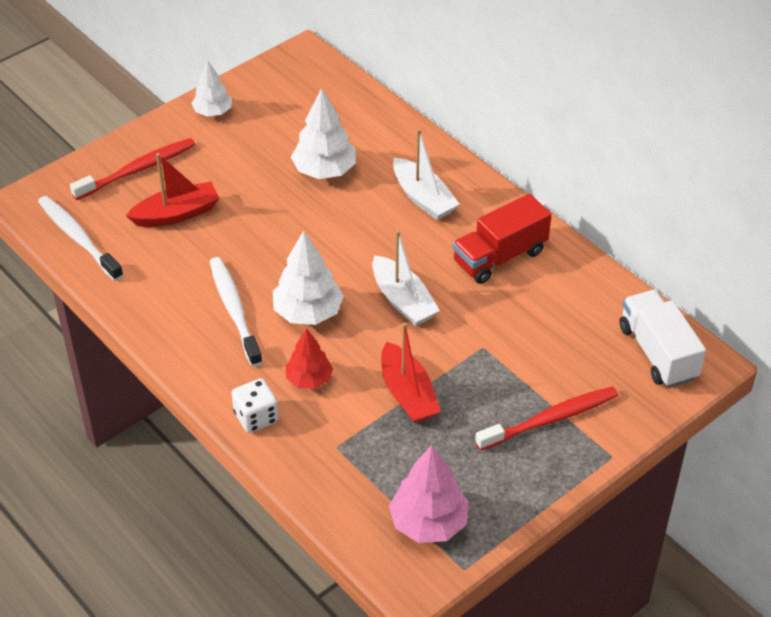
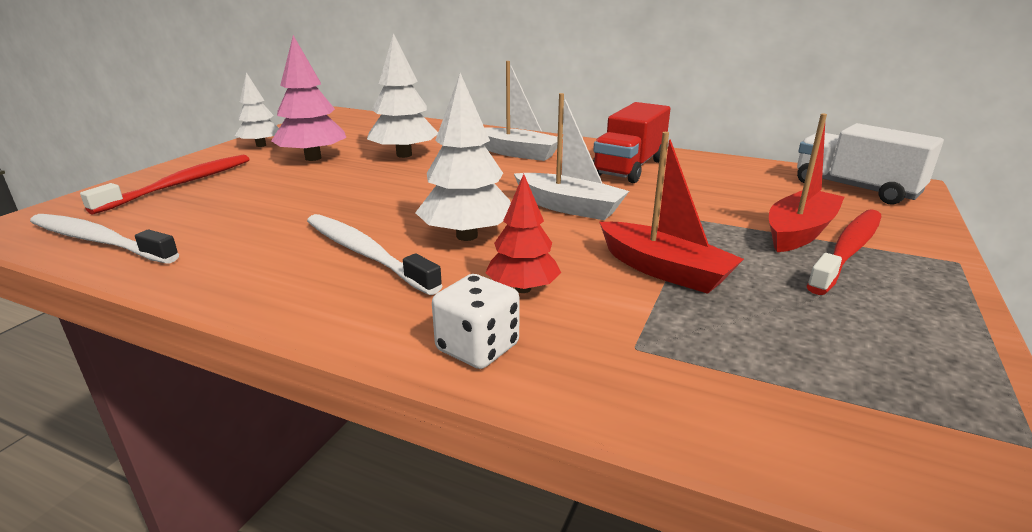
camera: 25 degrees left, 20 degrees down
red boat [126,153,220,227] -> red boat moved to [769,114,844,252]
pink tree [389,445,469,543] -> pink tree moved to [271,35,346,161]

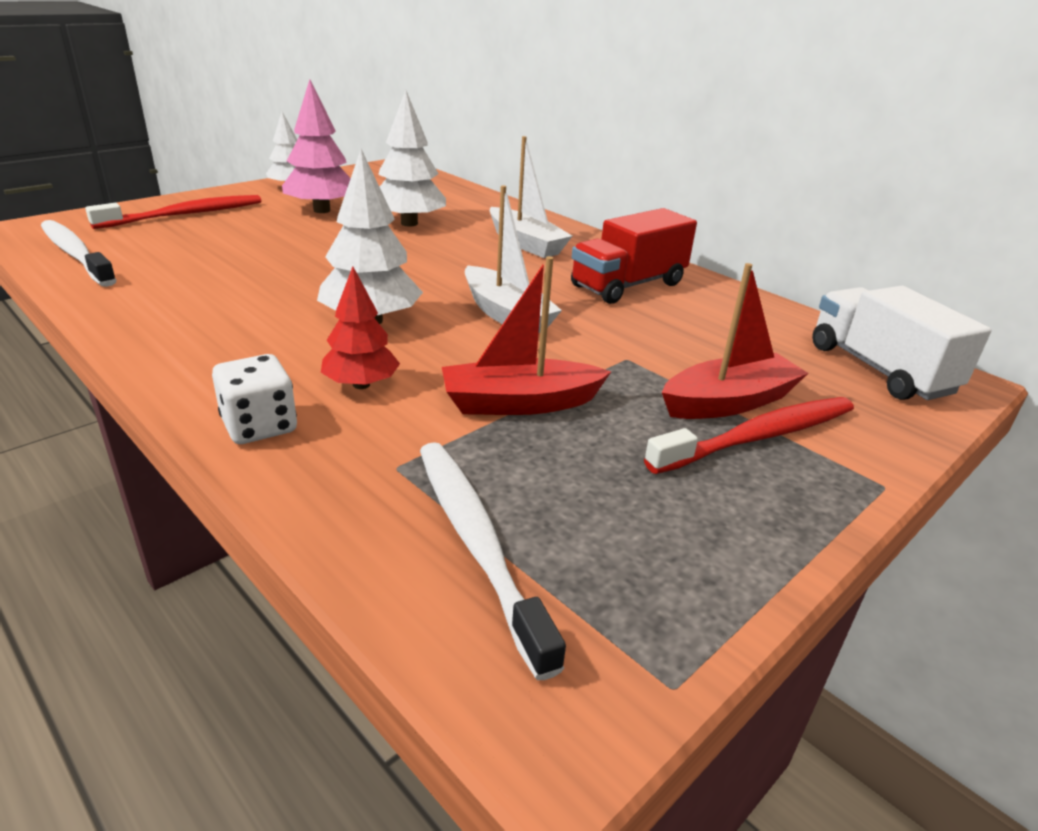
camera: 20 degrees right, 5 degrees up
white toothbrush [307,214,443,295] -> white toothbrush moved to [420,442,566,680]
red boat [599,132,744,294] -> red boat turned 105 degrees clockwise [442,256,611,415]

